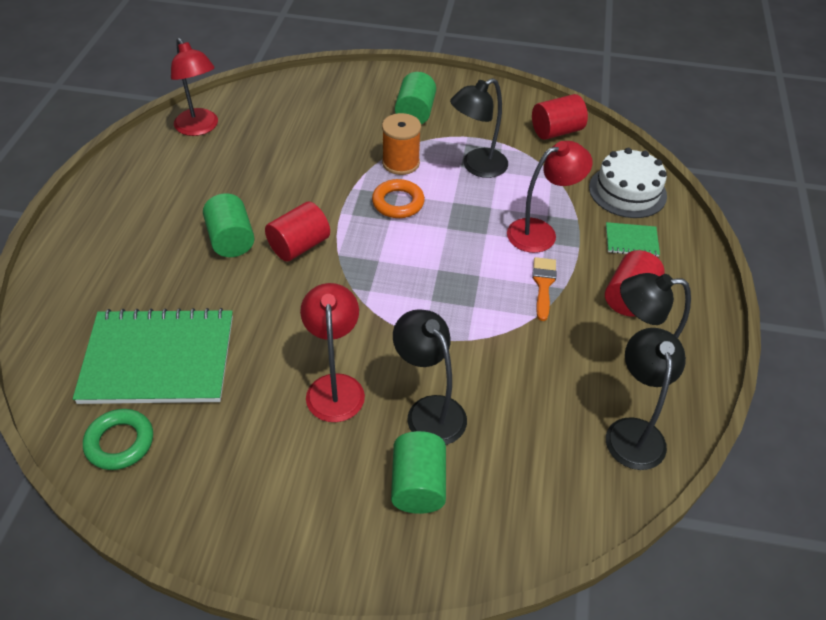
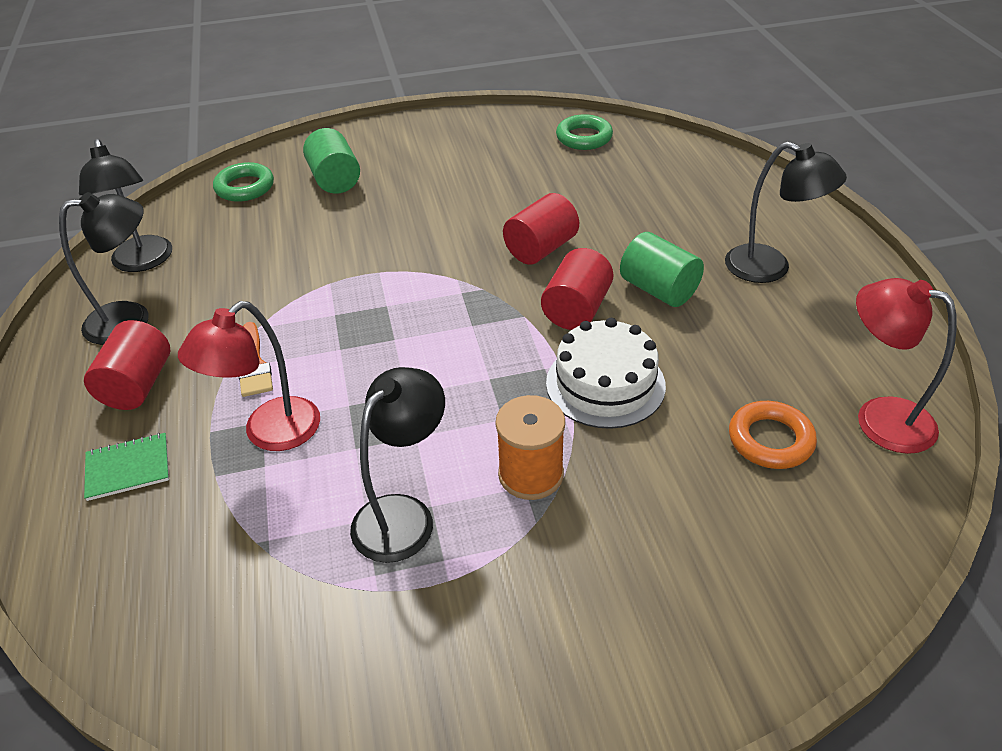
camera: 160 degrees right, 5 degrees down
green notebook [73,308,233,404] -> none
red lamp [300,283,365,422] -> none
orange ring [372,179,425,218] -> orange ring moved to [729,401,817,469]
black lamp [393,309,467,445] -> black lamp moved to [725,142,847,283]
green cylinder [395,72,436,124] -> none
red cylinder [532,94,588,140] -> red cylinder moved to [503,193,579,265]
white cake [589,148,667,218] -> white cake moved to [546,318,666,429]
none -> green ring [213,162,274,202]

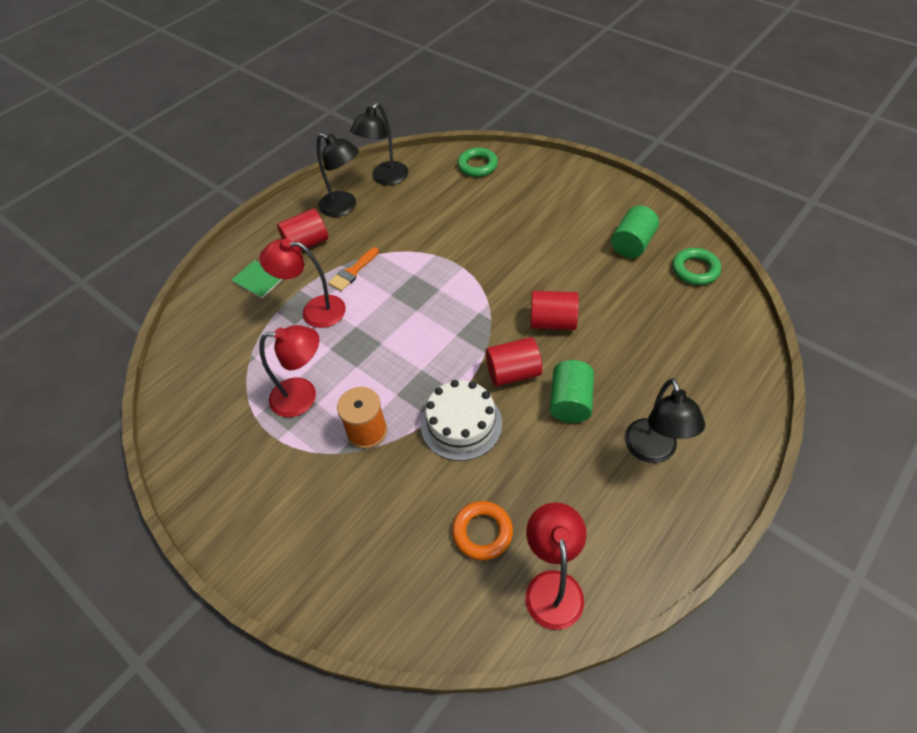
camera: 55 degrees right, 10 degrees up
green cylinder [303,128,360,194] -> green cylinder moved to [611,206,659,258]
black lamp [350,367,445,563] -> red lamp [259,325,319,417]

